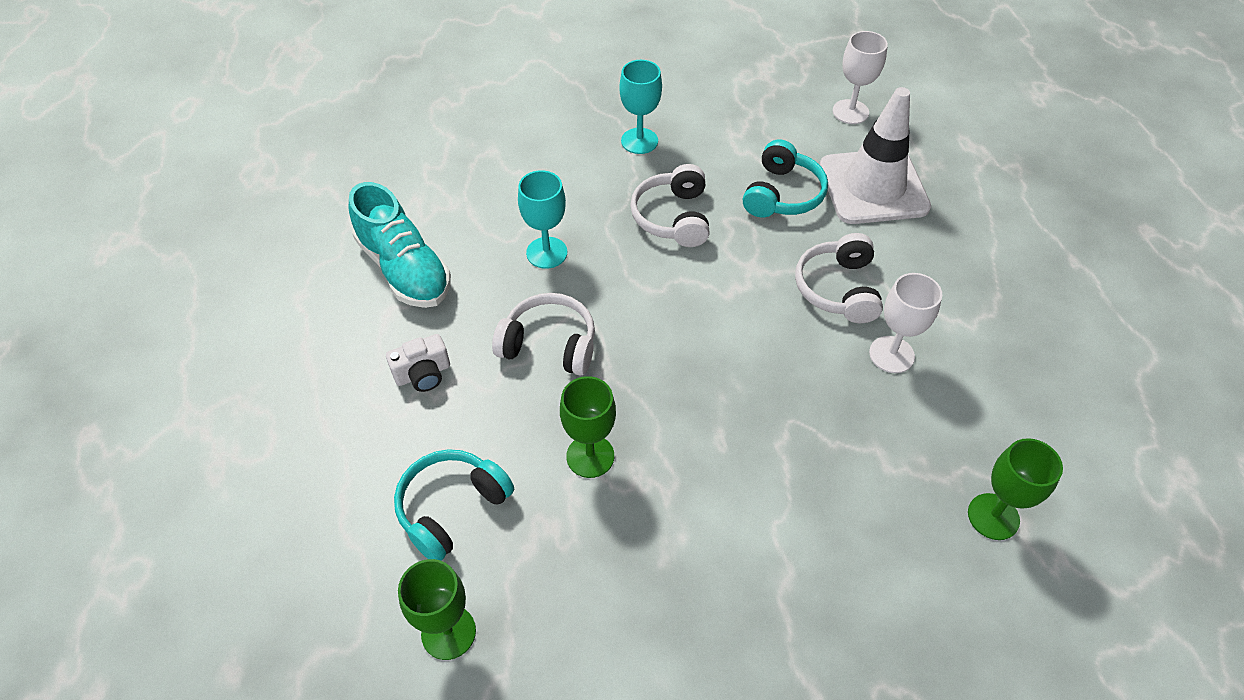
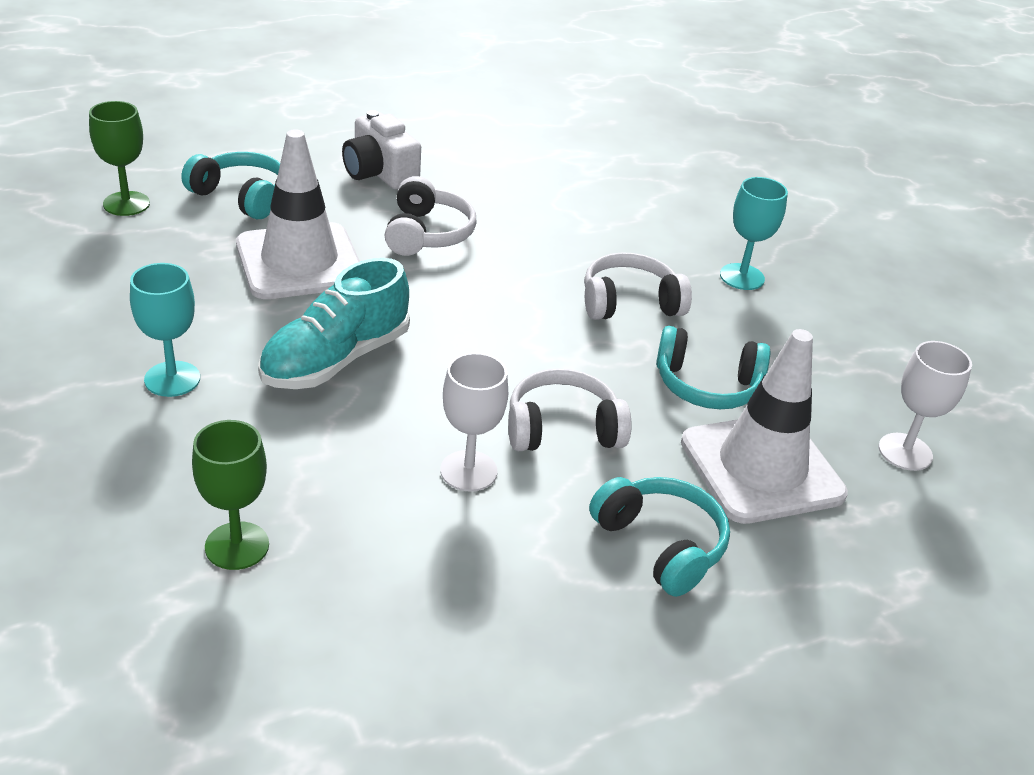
camera: 75 degrees right, 15 degrees down
turquoise shoe [349,182,451,308] -> turquoise shoe moved to [258,258,410,389]
white camera [386,334,450,392] -> white camera [342,110,421,189], size x1.51
turquoise goblet [518,170,567,269] -> turquoise goblet moved to [130,263,200,397]
green goblet [560,376,616,478] -> white traffic cone [236,129,360,299]
none -> turquoise headphones [589,477,730,597]

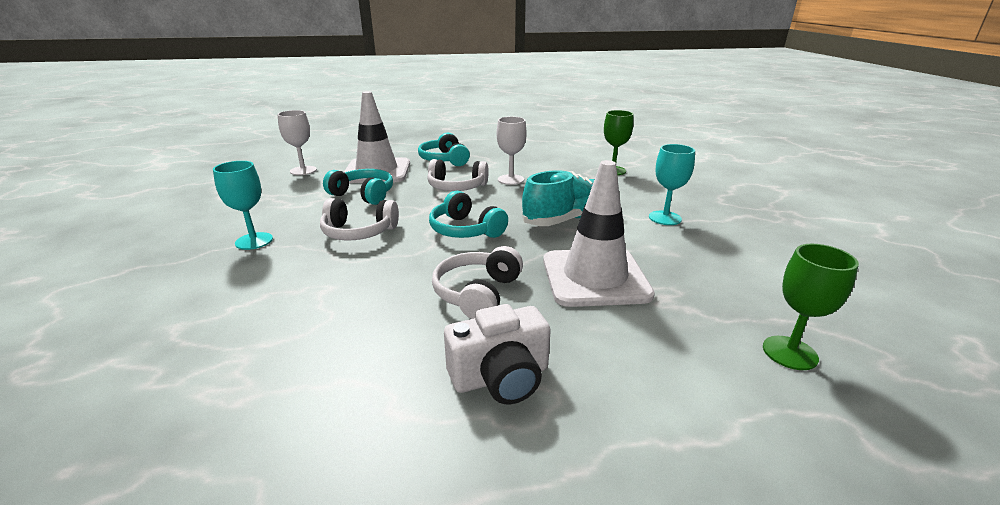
camera: 160 degrees left, 10 degrees down
turquoise headphones [181,152,280,219] -> turquoise headphones moved to [429,191,508,238]
white camera [342,110,421,189] -> white camera turned 90 degrees clockwise [444,304,551,404]

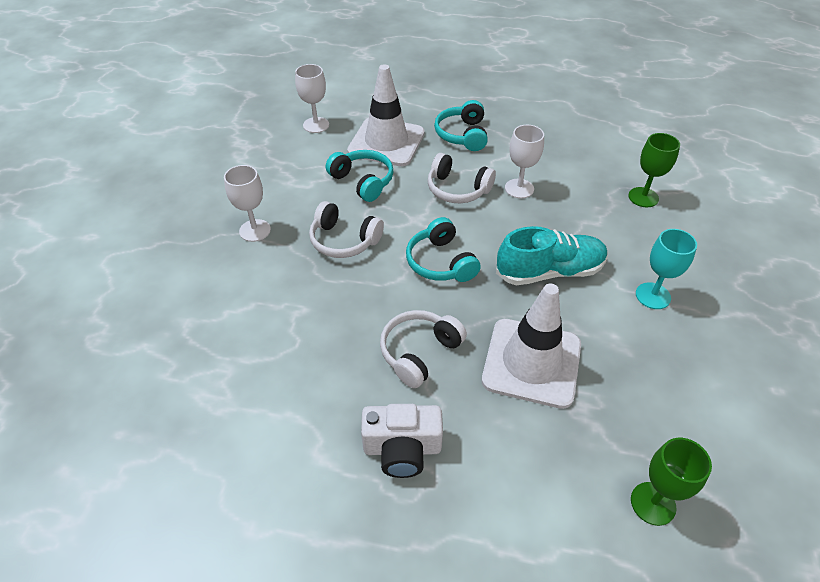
camera: 20 degrees right, 20 degrees up
turquoise goblet [213,161,273,250] -> white goblet [224,165,271,242]

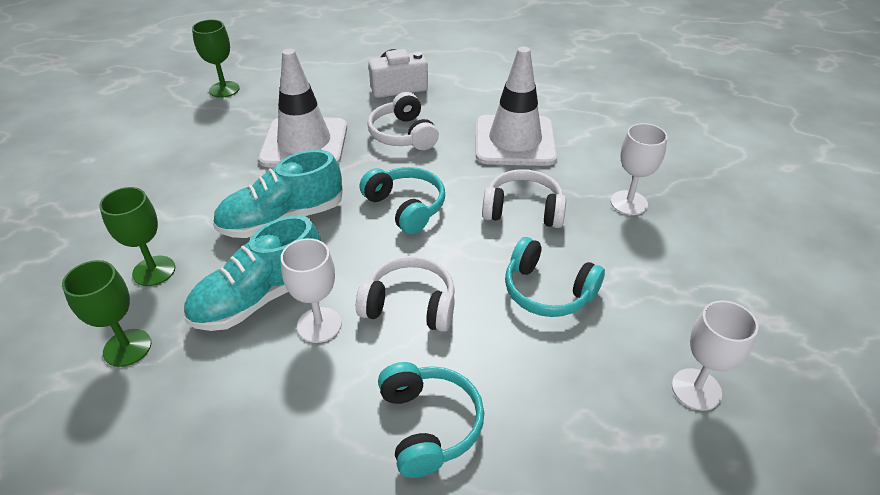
camera: 165 degrees right, 5 degrees down
white traffic cone [347,64,425,166] -> white traffic cone moved to [476,46,557,166]
white headphones [380,310,467,388] -> white headphones turned 135 degrees clockwise [367,92,439,150]
turquoise goblet [636,229,697,309] -> none
none -> green goblet [99,187,175,286]
none -> turquoise shoe [184,215,321,331]

